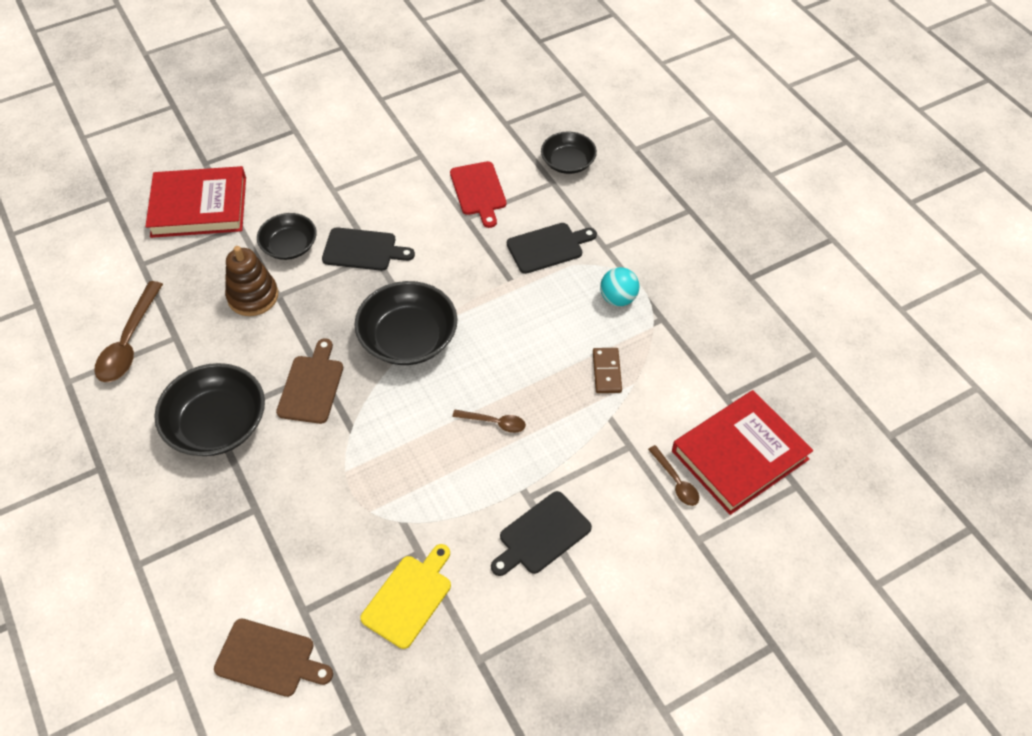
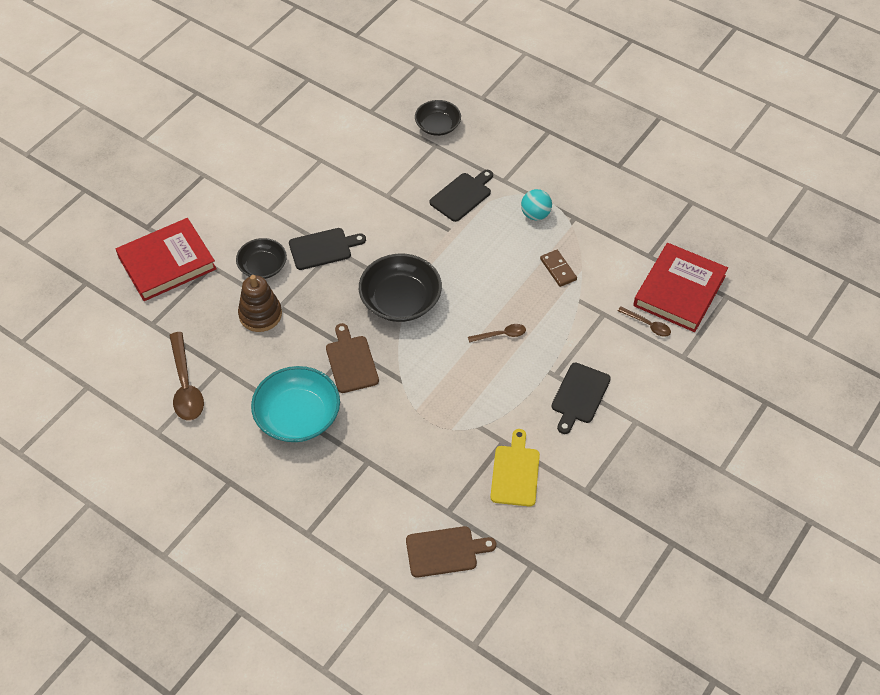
camera: 25 degrees left, 0 degrees up
black bowl [154,363,265,456] -> turquoise bowl [251,366,340,442]
red cutting board [450,161,506,228] -> none

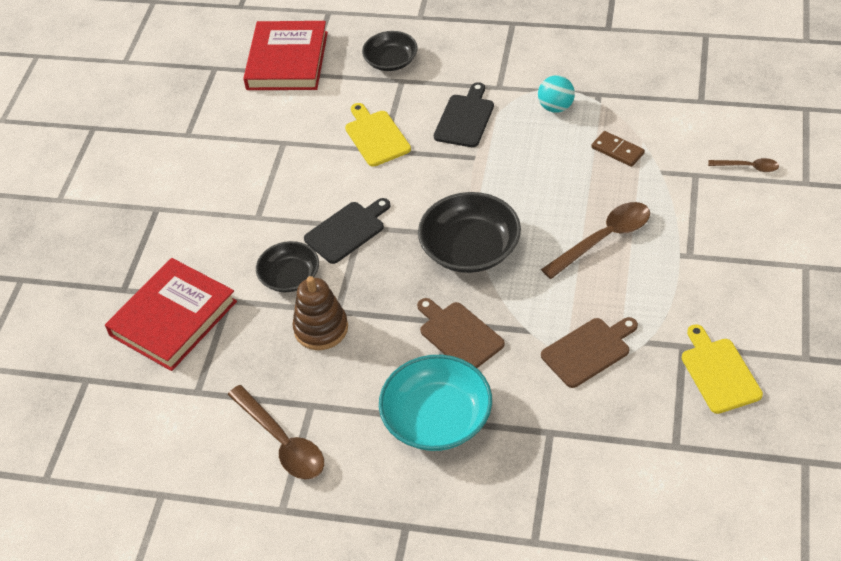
camera: 20 degrees left, 5 degrees down
brown cutting board [406,526,496,578] -> brown cutting board moved to [541,317,638,388]
brown spoon [468,324,526,343] -> brown spoon [541,202,650,279], size x1.84
black cutting board [551,363,611,434] -> none
red book [633,243,728,332] -> red book moved to [243,21,328,90]
none -> yellow cutting board [345,103,411,167]

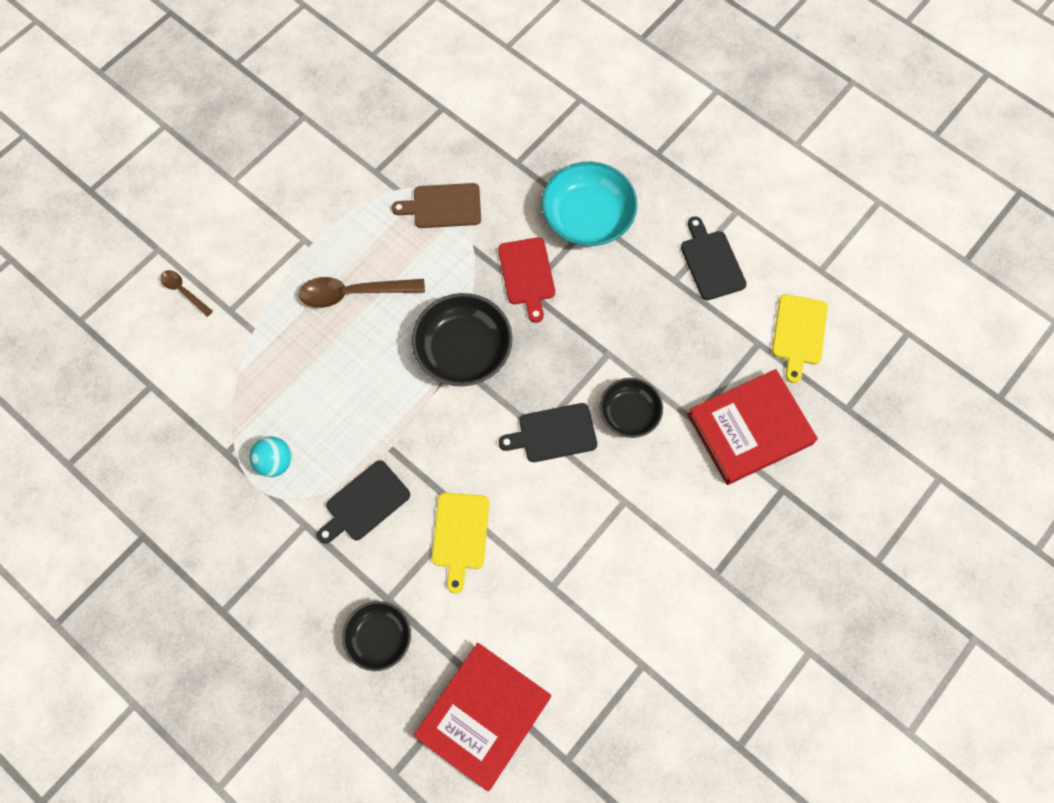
camera: 155 degrees left, 20 degrees up
brown spoon [228,385,324,479] -> black cutting board [681,216,747,300]
brown stacking toy [292,276,348,350] -> none
brown cutting board [417,298,505,368] -> red cutting board [498,237,555,323]
brown domino [592,131,645,167] -> none
yellow cutting board [682,324,763,414] -> yellow cutting board moved to [772,294,828,383]

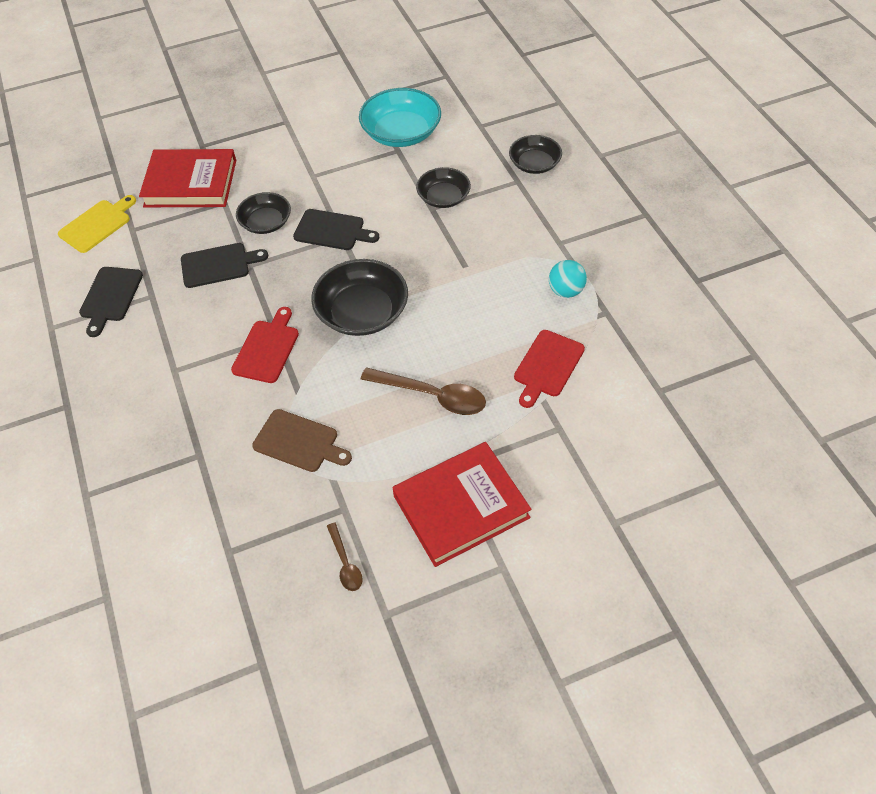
camera: 150 degrees left, 15 degrees down
brown spoon [160,270,213,317] -> brown spoon moved to [327,522,362,591]
black cutting board [317,460,410,544] -> black cutting board moved to [181,243,268,288]
red book [413,643,551,791] -> red book moved to [392,442,531,567]
yellow cutting board [432,493,489,593] -> black bowl [416,167,471,208]
turquoise bowl [542,162,637,246] -> turquoise bowl moved to [359,88,441,147]
none -> red cutting board [514,330,585,408]

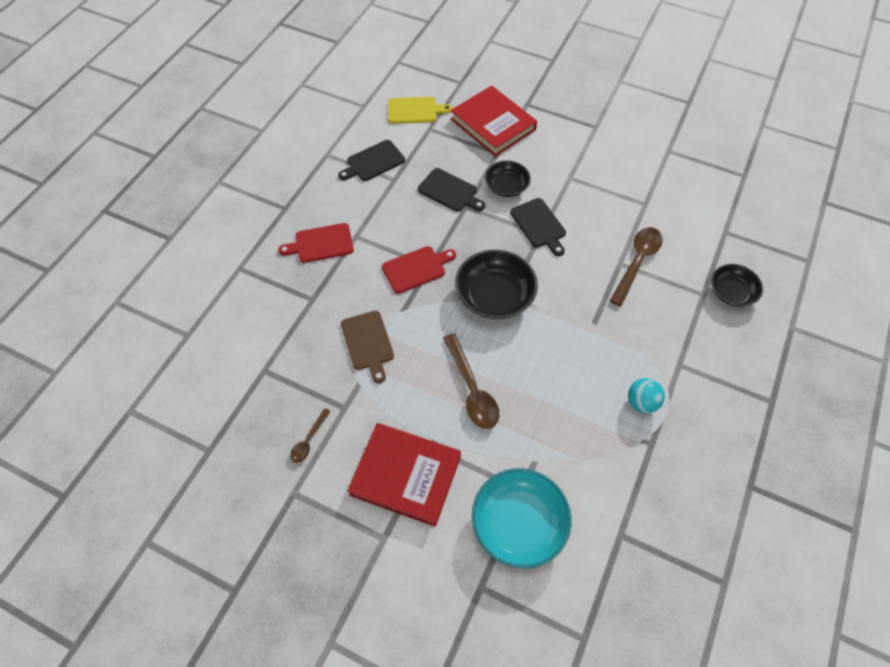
camera: 45 degrees right, 5 degrees up
turquoise bowl [359,88,441,147] -> turquoise bowl moved to [472,468,571,569]
black bowl [416,167,471,208] -> brown spoon [610,227,663,306]
red cutting board [514,330,585,408] -> red cutting board moved to [278,223,354,263]

